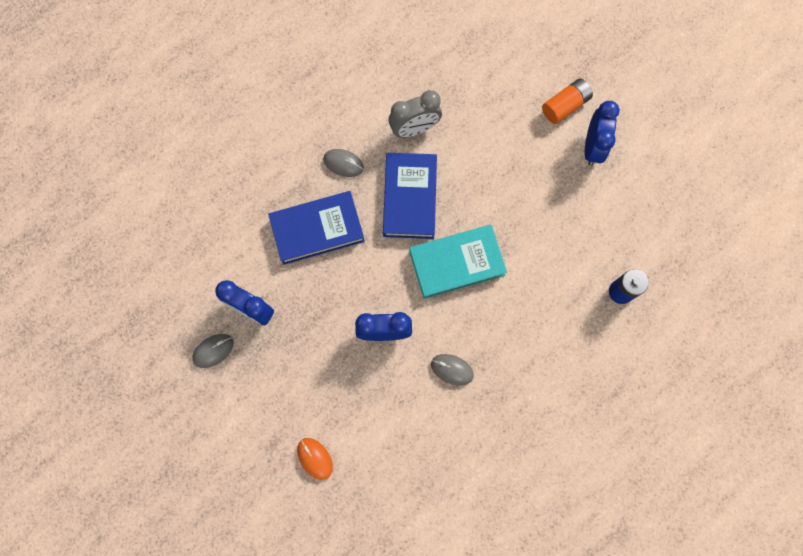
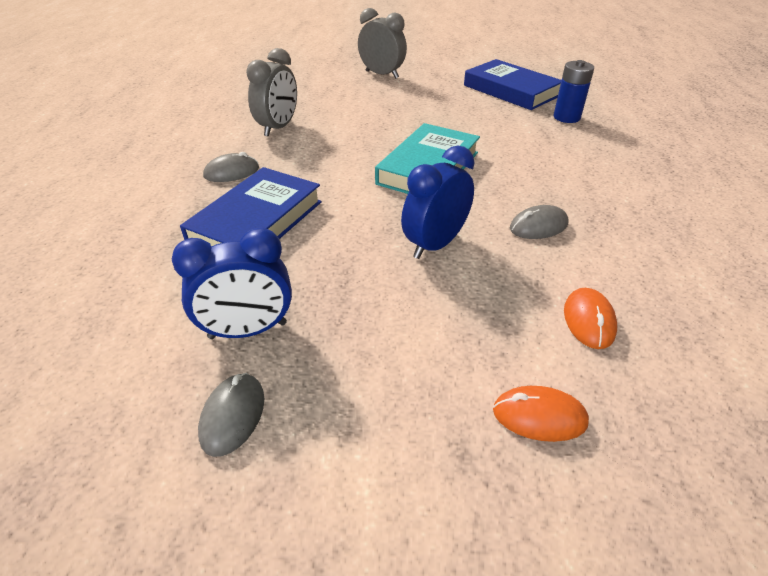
camera: 45 degrees left, 35 degrees down
blue book [383,153,437,239] -> blue book moved to [464,59,561,110]
orange battery [542,79,593,124] -> grey clock [358,8,407,78]
blue clock [585,101,620,166] -> none
none -> orange mouse [564,288,617,349]

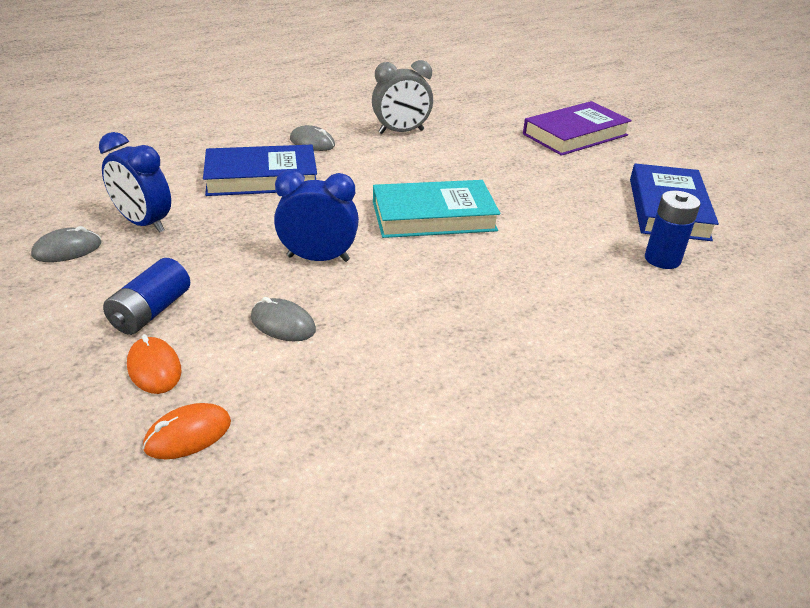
camera: 50 degrees right, 5 degrees down
grey clock [358,8,407,78] -> purple book [523,101,632,156]
grey mouse [510,205,568,239] -> grey mouse moved to [251,297,316,341]
orange mouse [564,288,617,349] -> orange mouse moved to [143,403,231,459]
none -> blue battery [103,258,190,335]

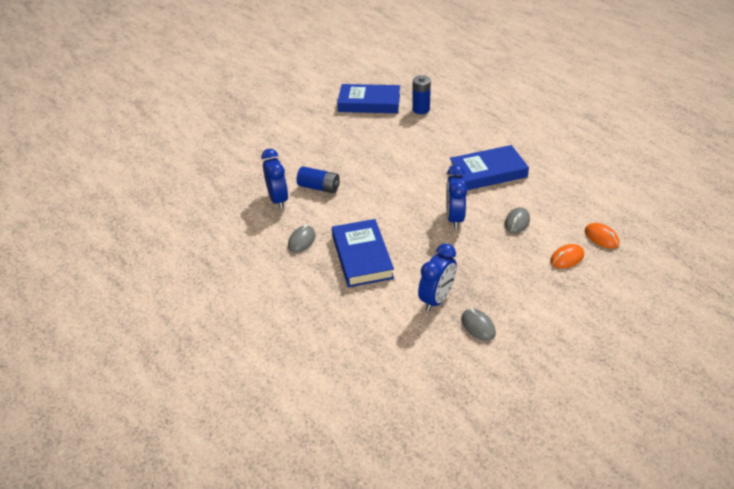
camera: 90 degrees left, 5 degrees up
blue battery [103,258,190,335] -> blue battery moved to [297,166,340,193]
grey clock [372,60,433,134] -> blue clock [261,149,288,209]
turquoise book [373,180,500,238] -> none
purple book [523,101,632,156] -> none
none -> blue book [449,145,529,190]

